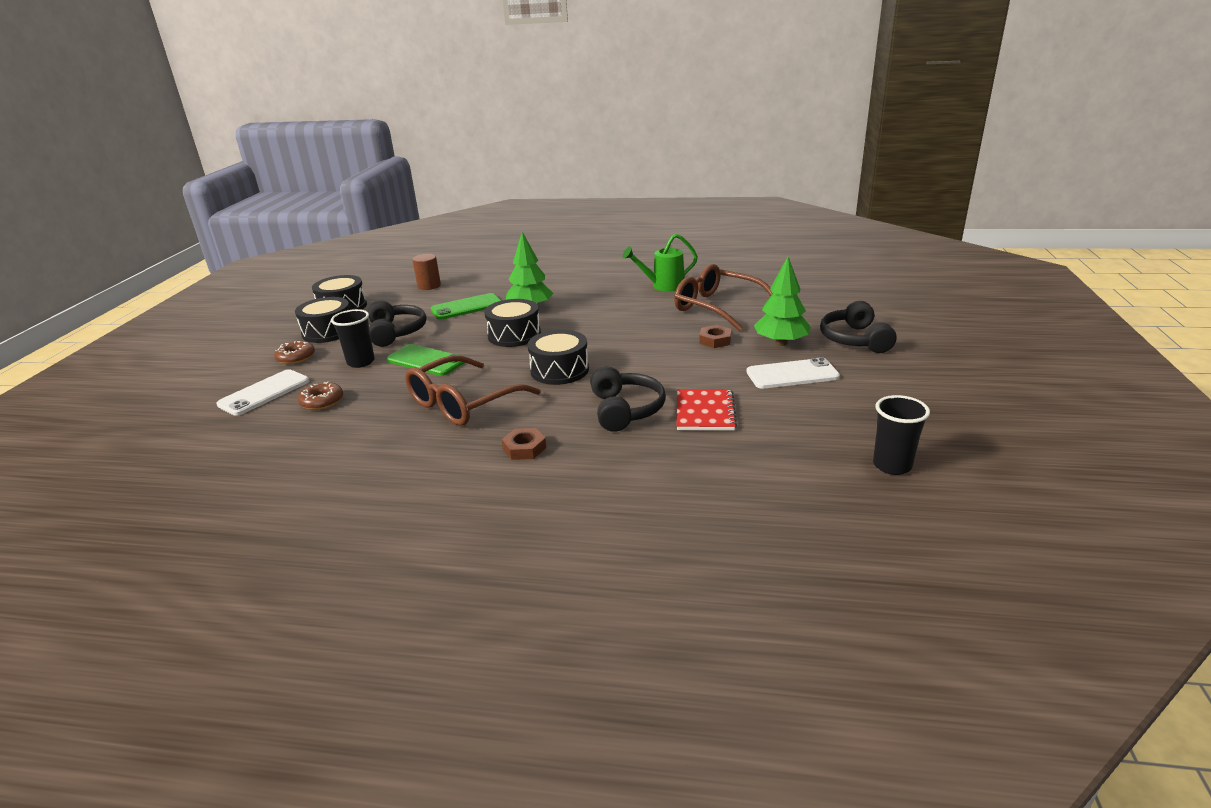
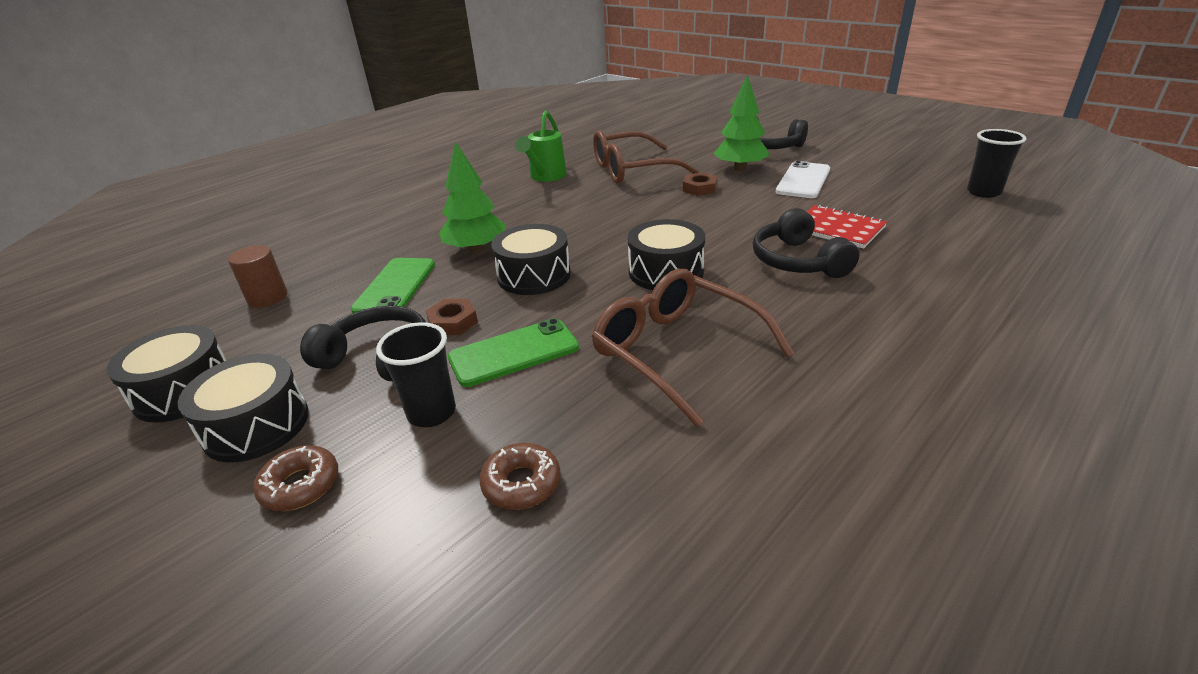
camera: 55 degrees left, 5 degrees up
white phone [216,369,309,416] -> none
brown glasses [405,355,541,426] -> brown glasses turned 150 degrees clockwise [591,269,794,427]
brown nut [501,428,546,460] -> brown nut moved to [426,299,478,335]
black headphones [590,366,666,432] -> black headphones turned 135 degrees counterclockwise [753,208,859,278]

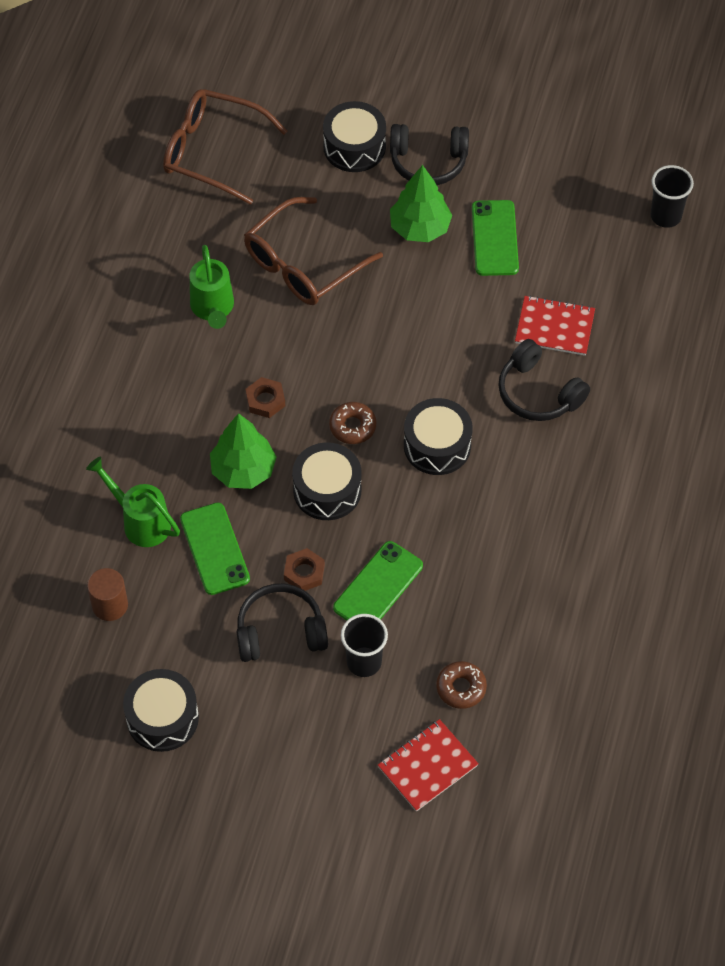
camera: 30 degrees left, 25 degrees up
black drum [178,354,309,462] -> black drum moved to [323,101,386,172]
brown donut [253,446,338,511] -> brown donut moved to [329,402,376,444]
brown glasses [591,269,794,427] -> brown glasses moved to [163,89,287,205]
brown nut [683,172,718,196] -> brown nut moved to [245,377,285,418]
white phone [776,161,830,198] -> green phone [472,200,519,276]
none -> green watering can [86,457,180,547]
none -> red notebook [378,719,479,812]

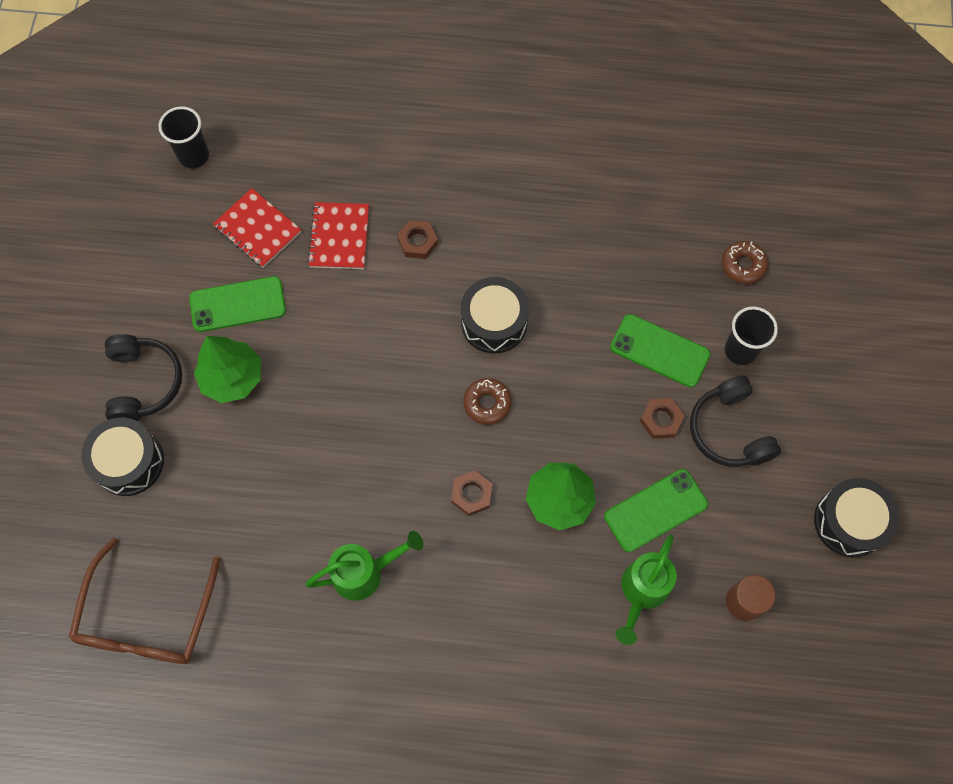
camera: 100 degrees left, 10 degrees up
brown glasses [244,197,383,305] -> none
black drum [292,442,362,520] -> none
red notebook [378,719,479,812] -> red notebook moved to [213,188,301,268]
black headphones [498,339,590,421] -> brown nut [397,220,438,259]

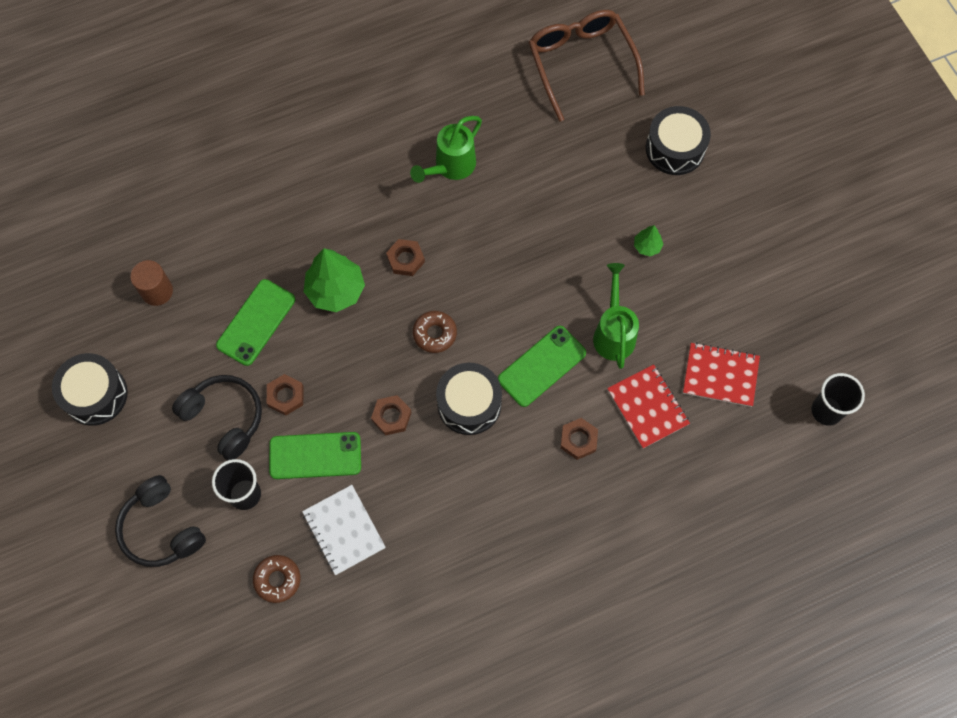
camera: 150 degrees right, 0 degrees up
black headphones [105,334,182,421] -> black headphones moved to [115,475,206,567]
green phone [189,276,286,332] -> green phone moved to [498,326,586,407]
green tree [194,336,261,403] -> green tree [634,225,663,256], size x0.49
green watering can [616,534,677,645] -> green watering can moved to [593,263,639,369]
none -> white notebook [302,485,386,575]
none -> brown nut [371,395,412,435]

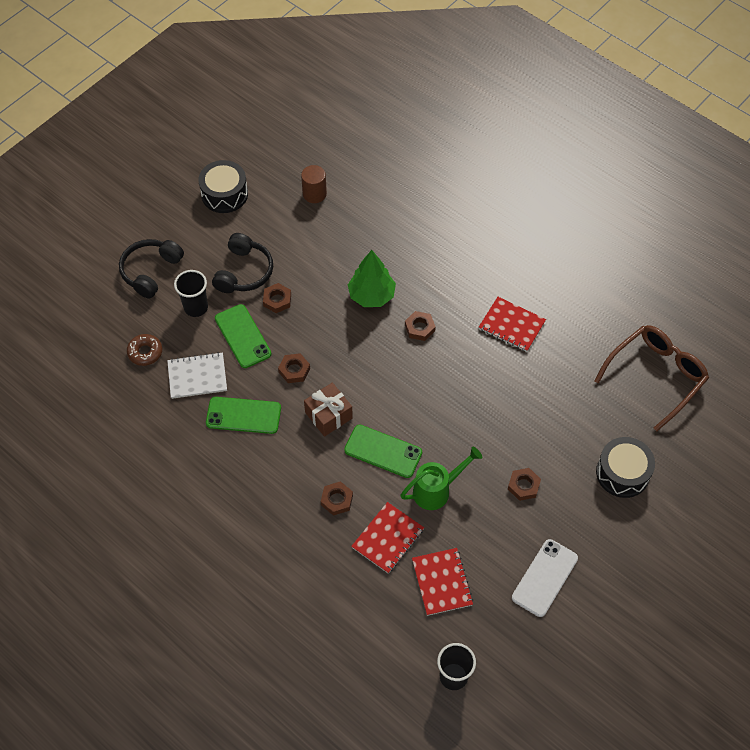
camera: 65 degrees right, 10 degrees down
green phone [216,279,295,366] -> green phone moved to [206,397,281,434]
white notebook [302,485,386,575] -> white notebook turned 45 degrees clockwise [167,352,227,399]
green watering can [410,116,482,183] -> red notebook [479,297,546,352]
brown donut [413,311,457,353] -> none
black drum [436,363,502,435] -> brown gift [304,383,353,437]
green tree [634,225,663,256] -> brown nut [508,468,541,501]
none -> white phone [512,539,578,617]

